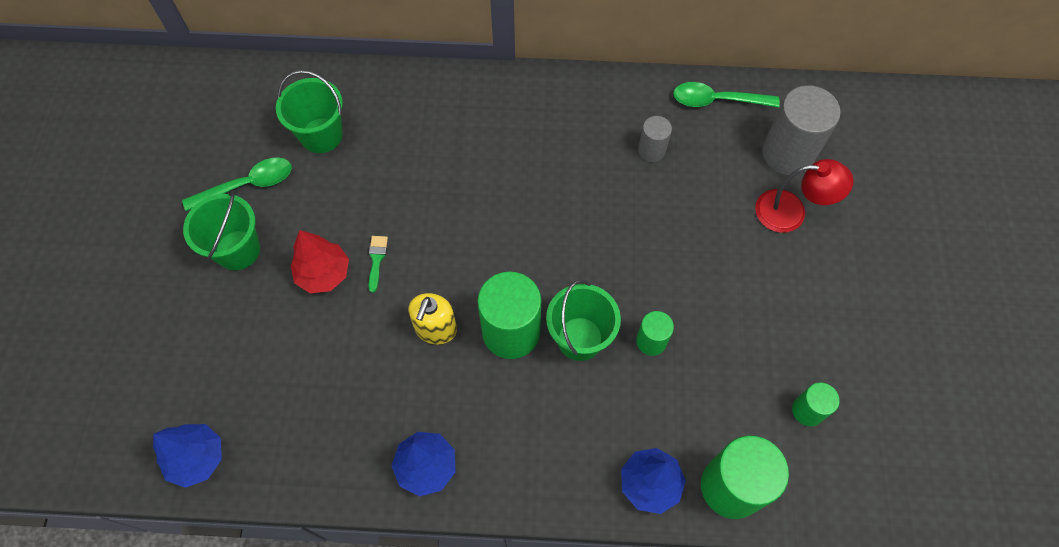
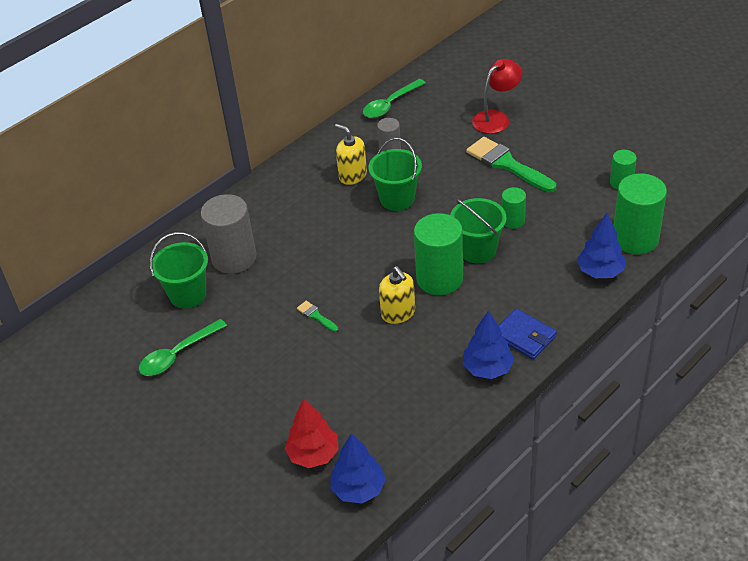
camera: 45 degrees left, 20 degrees down
green spoon [182,158,292,211] -> green spoon turned 150 degrees counterclockwise [139,319,227,376]
green bucket [183,191,260,270] -> green bucket moved to [368,138,422,211]
red tree [291,230,349,293] -> red tree moved to [284,399,339,468]
grey cylinder [762,85,841,175] -> grey cylinder moved to [201,194,257,274]
none -> yellow soap dispenser [335,124,367,185]
none -> green brush [466,137,556,192]
none -> blue wallet [499,309,557,359]

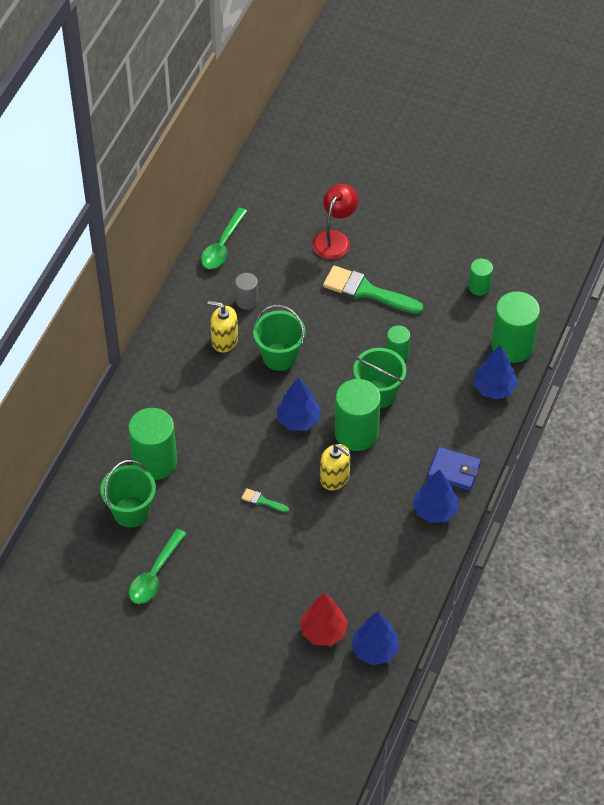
camera: 25 degrees left, 10 degrees up
grey cylinder [201,194,257,274] -> green cylinder [128,408,177,480]
none -> blue tree [276,377,321,431]

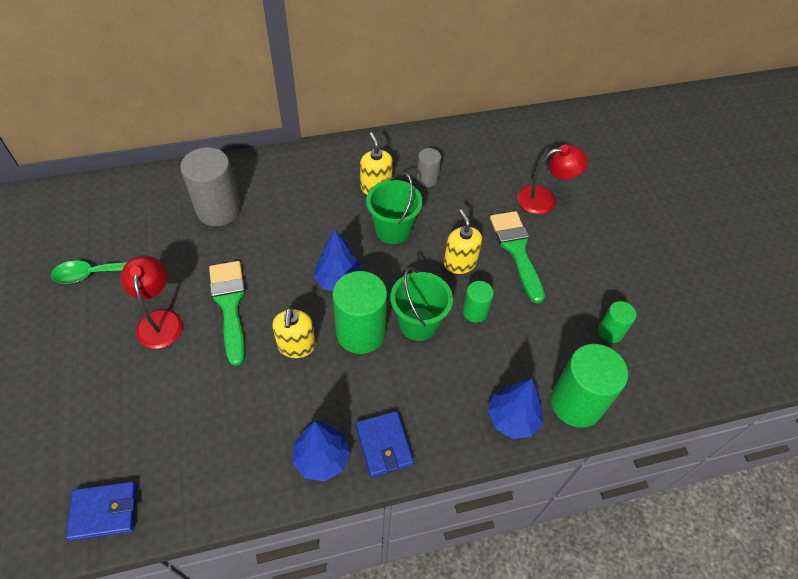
camera: 50 degrees right, 0 degrees up
green bucket [101,460,156,528] -> none
green cylinder [128,408,177,480] -> grey cylinder [180,147,241,226]
green spoon [201,208,248,269] -> none
green brush [241,488,289,512] -> green brush [209,261,246,366], size x2.24
red tree [300,593,348,646] -> none
blue tree [351,612,399,665] -> blue wallet [66,481,137,541]
none -> red lamp [121,255,183,349]
none -> yellow soap dispenser [444,209,482,274]

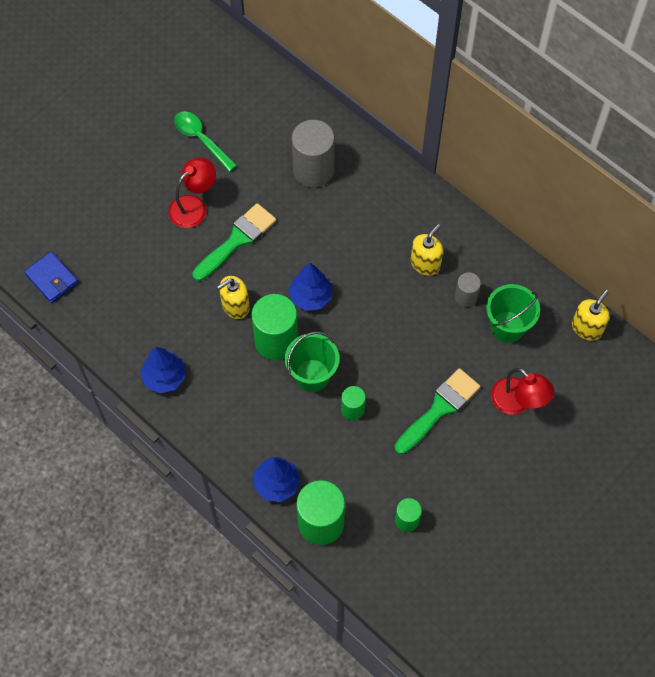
camera: 60 degrees right, 10 degrees up
blue wallet [356,411,414,477] -> none
green bucket [366,172,423,244] -> green bucket moved to [486,284,540,343]
yellow soap dispenser [444,209,482,274] -> yellow soap dispenser moved to [572,290,610,341]

